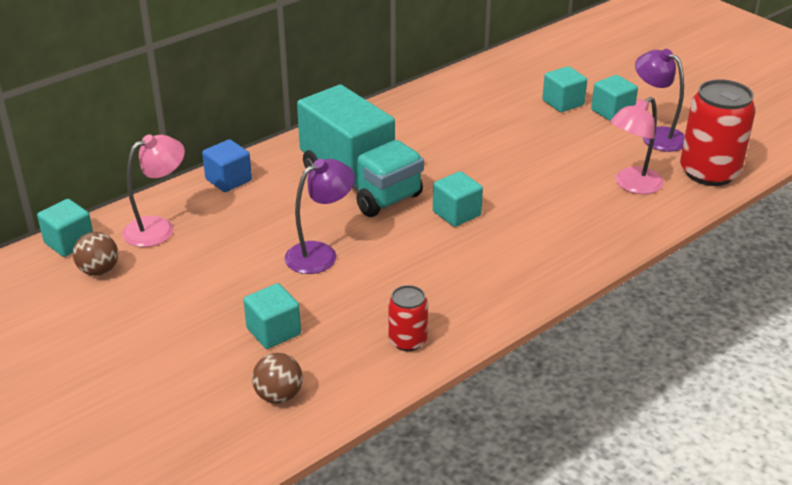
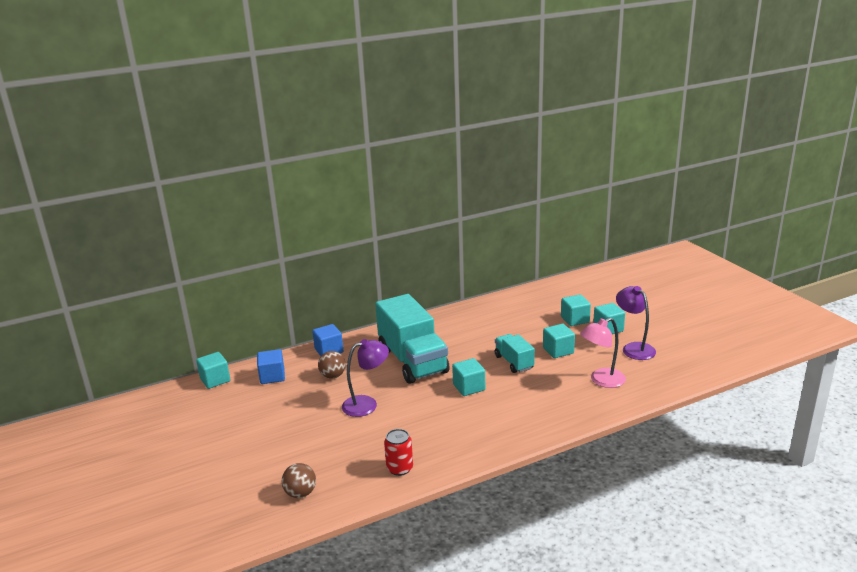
camera: 15 degrees right, 10 degrees down
brown ball [73,232,118,276] -> brown ball moved to [318,351,346,379]
pink lamp [122,134,185,247] -> blue cube [257,349,285,384]
turquoise cube [243,283,301,349] -> turquoise cube moved to [543,324,575,358]
red can [680,79,756,186] -> none
none -> turquoise truck [495,334,535,373]

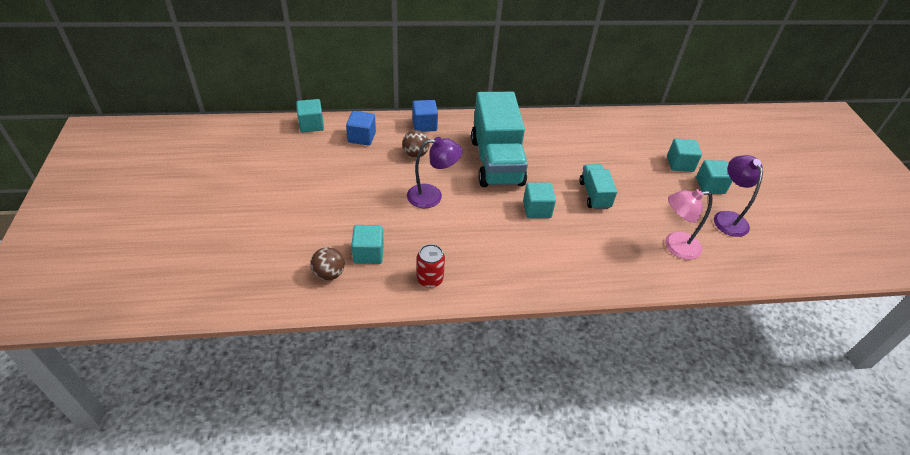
camera: 15 degrees right, 20 degrees up
turquoise cube [543,324,575,358] -> turquoise cube moved to [351,225,384,264]

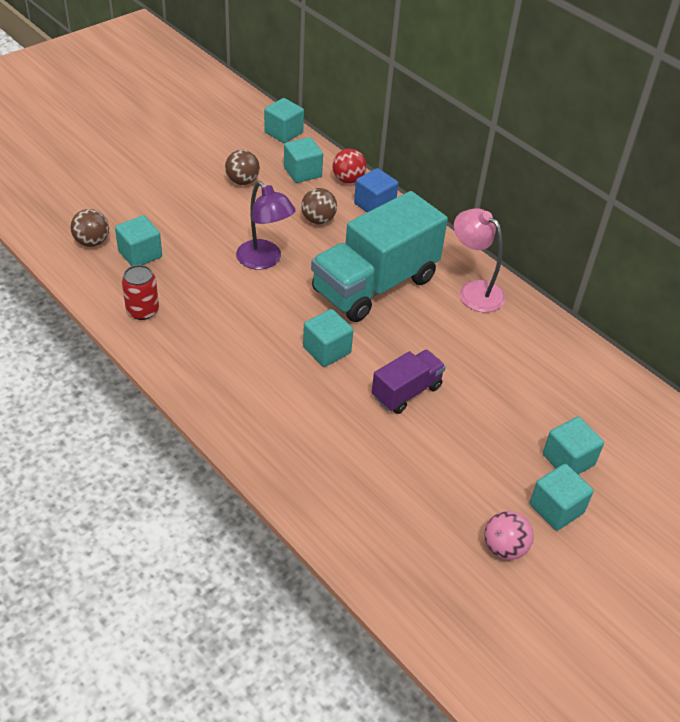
camera: 55 degrees right, 0 degrees up
blue cube [346,111,376,145] -> turquoise cube [284,137,323,183]
turquoise truck [579,164,617,210] -> purple truck [372,349,446,414]
pink lamp [665,189,713,260] -> pink lamp moved to [454,208,505,312]
purple lamp [714,155,763,237] -> pink ball [484,511,533,560]
none -> brown ball [225,150,260,185]
none -> red ball [333,149,367,184]

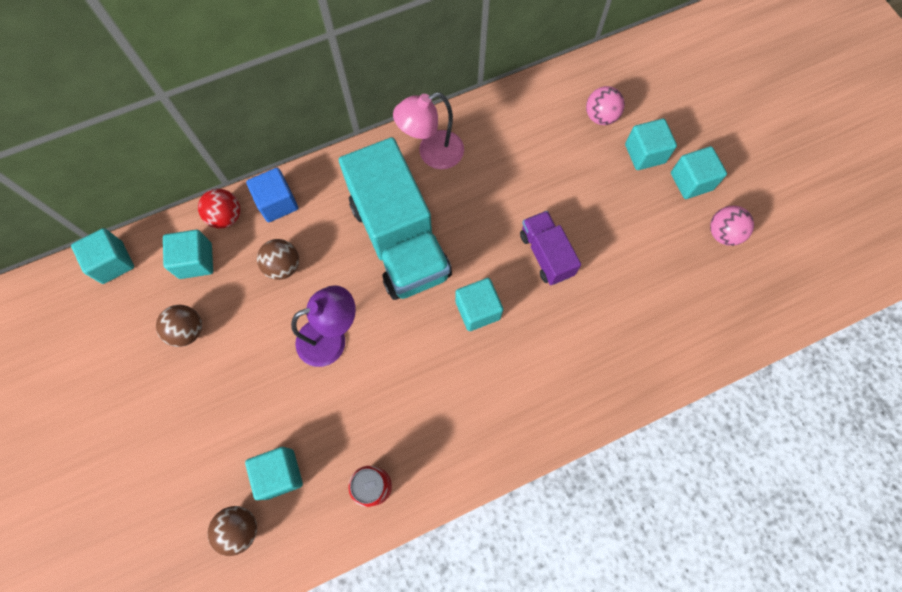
camera: 70 degrees left, 25 degrees up
none -> pink ball [586,86,625,125]

